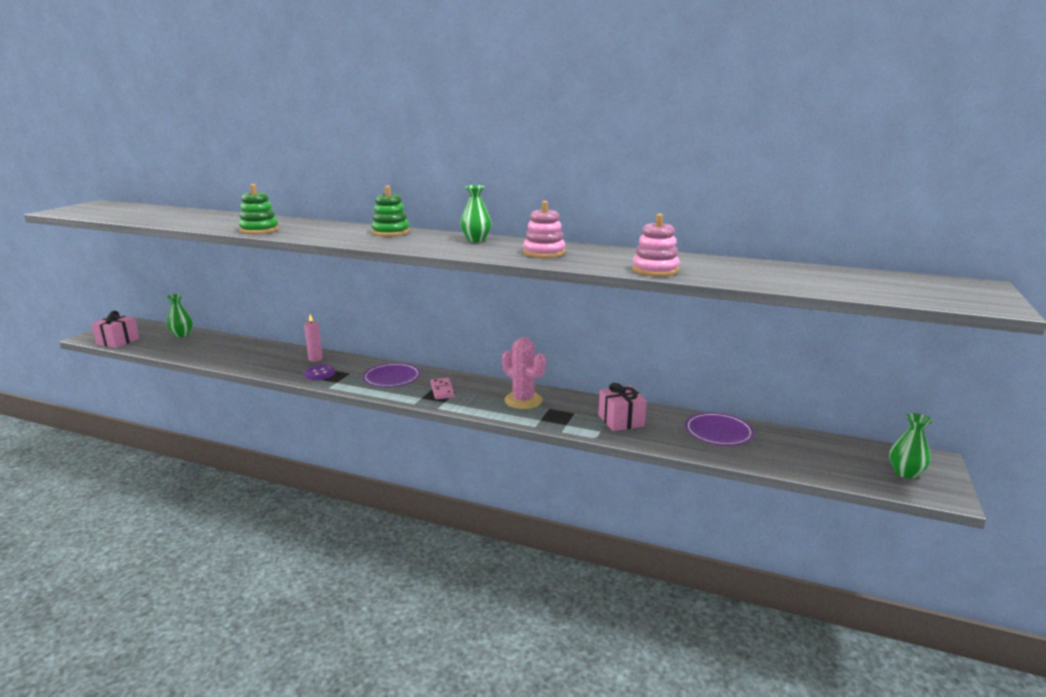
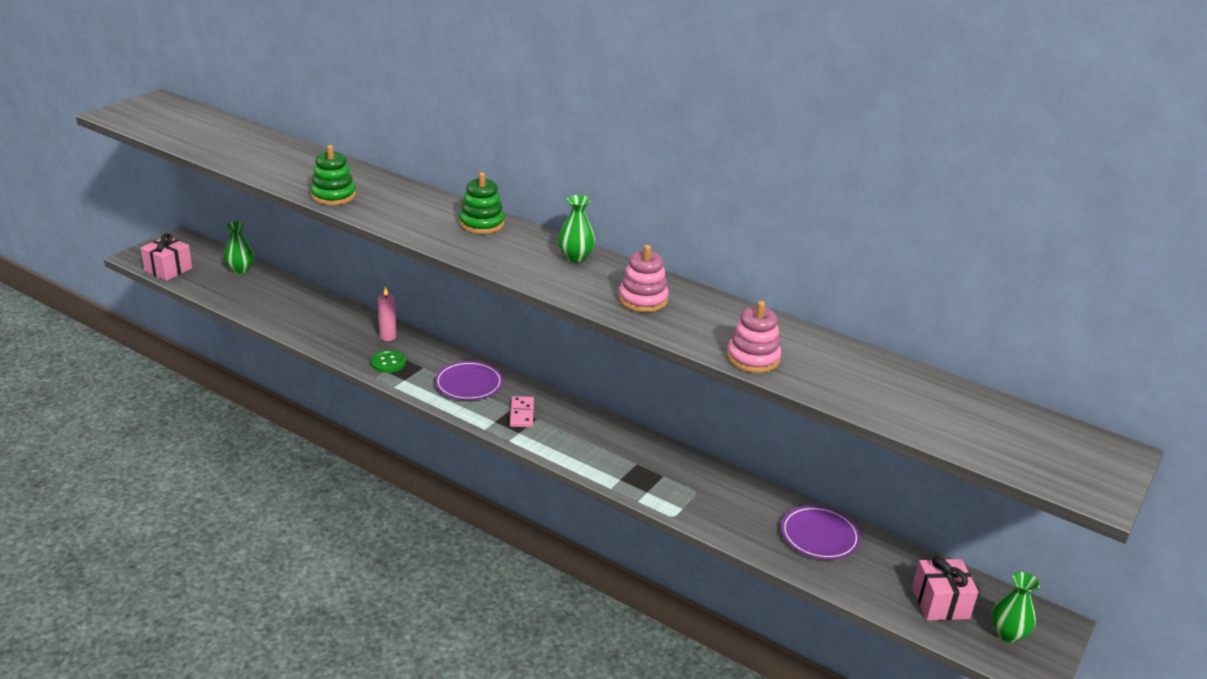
camera: 10 degrees right, 10 degrees up
purple button [305,365,335,380] -> green button [371,350,406,373]
pink cactus [502,337,546,409] -> none
pink gift [598,383,647,431] -> pink gift moved to [912,557,978,620]

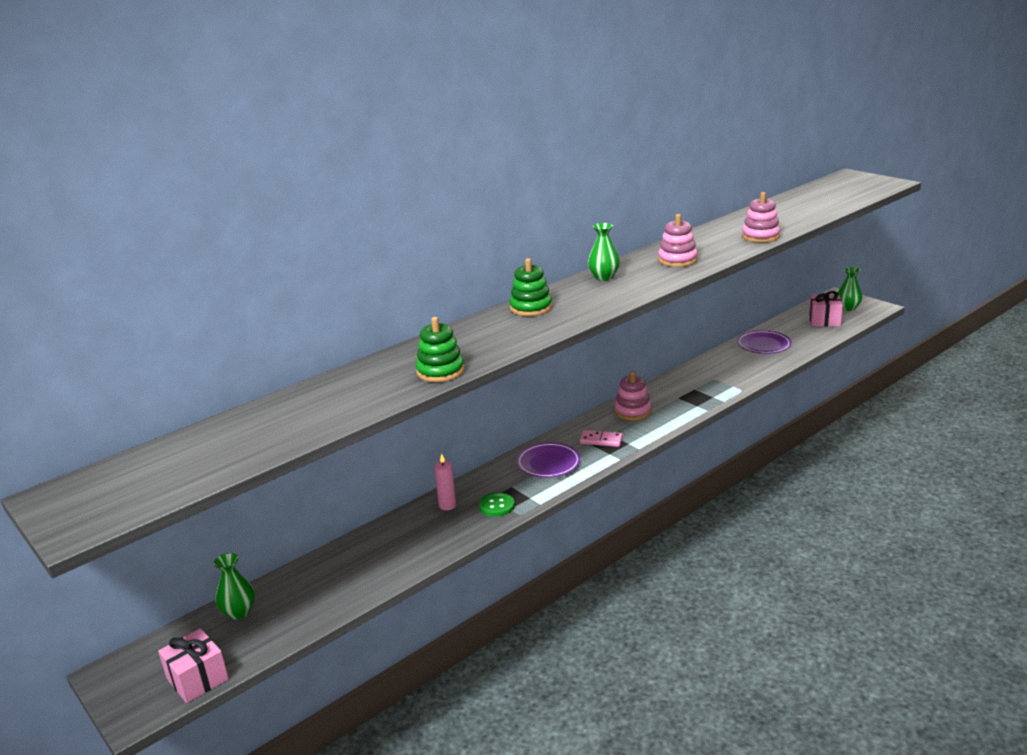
camera: 70 degrees left, 5 degrees down
none -> pink stacking toy [615,371,652,421]

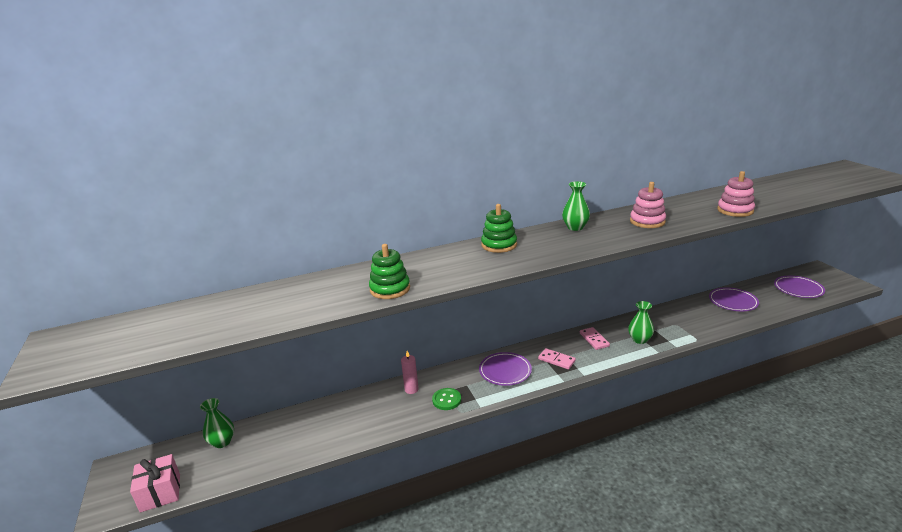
camera: 20 degrees right, 0 degrees up
pink stacking toy [615,371,652,421] -> pink domino [580,327,610,350]
pink gift [809,291,843,327] -> purple plate [774,276,825,298]
green vase [838,267,862,311] -> green vase moved to [628,301,654,344]

